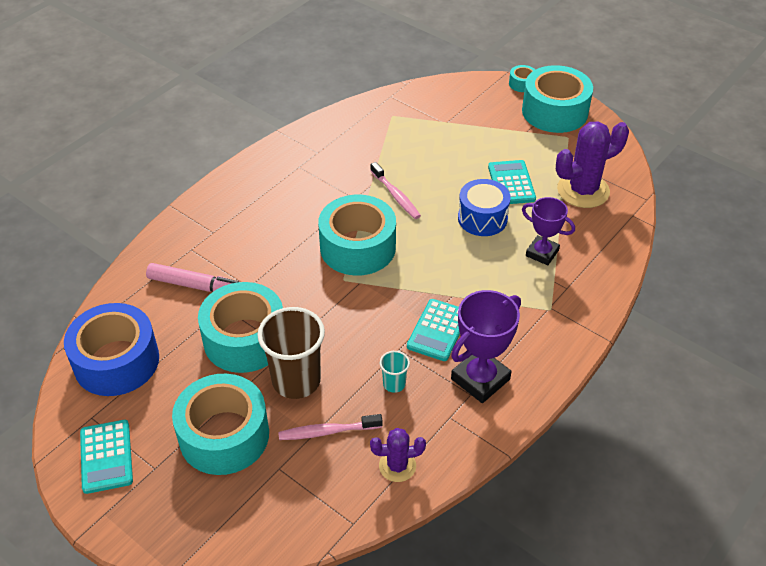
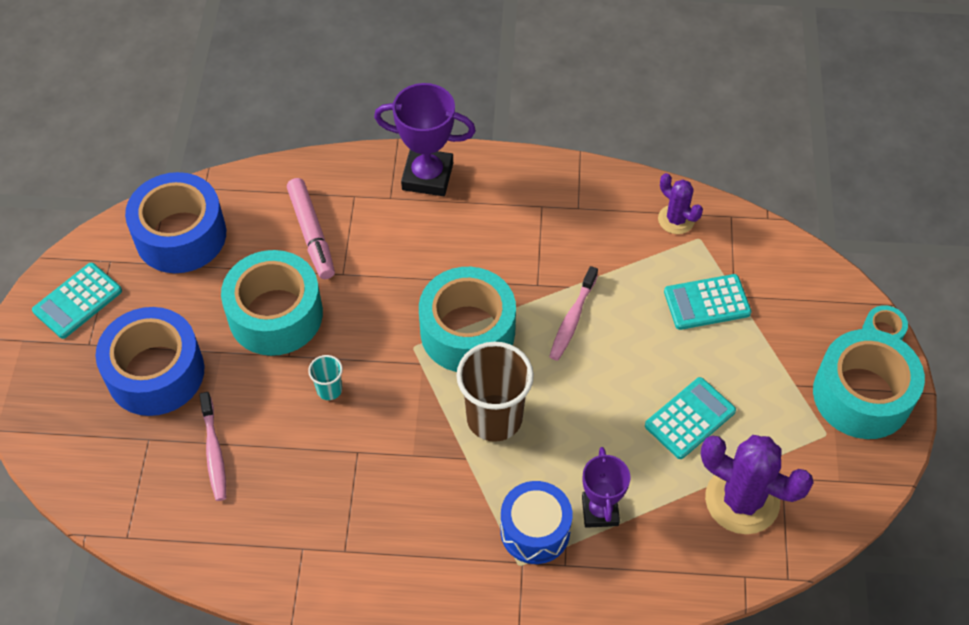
camera: 55 degrees right, 10 degrees up
turquoise tape [172,374,269,475] -> blue tape [95,307,204,416]
brown cup [257,307,325,399] -> brown cup moved to [456,342,534,442]
pink toothbrush [278,414,382,440] -> pink toothbrush turned 150 degrees counterclockwise [199,392,226,501]
purple cactus [370,428,426,482] -> purple cactus moved to [658,173,703,234]
turquoise cup [380,351,410,393] -> turquoise cup moved to [308,355,343,400]
turquoise calculator [407,299,460,361] -> turquoise calculator moved to [664,274,752,330]
purple trophy [451,290,521,403] -> purple trophy moved to [374,83,476,196]
blue drum [458,179,511,236] -> blue drum moved to [500,481,572,564]

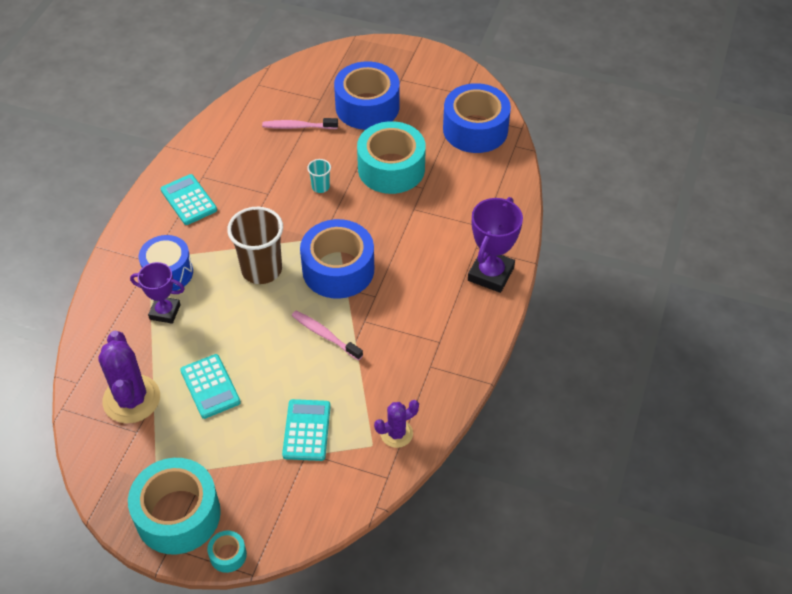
camera: 105 degrees right, 5 degrees down
turquoise calculator [32,263,122,339] -> turquoise calculator moved to [161,174,217,225]
pink marker [287,178,335,279] -> none
turquoise tape [419,267,516,372] -> blue tape [300,219,374,299]
purple cactus [701,435,814,534] -> purple cactus turned 60 degrees counterclockwise [98,330,160,423]

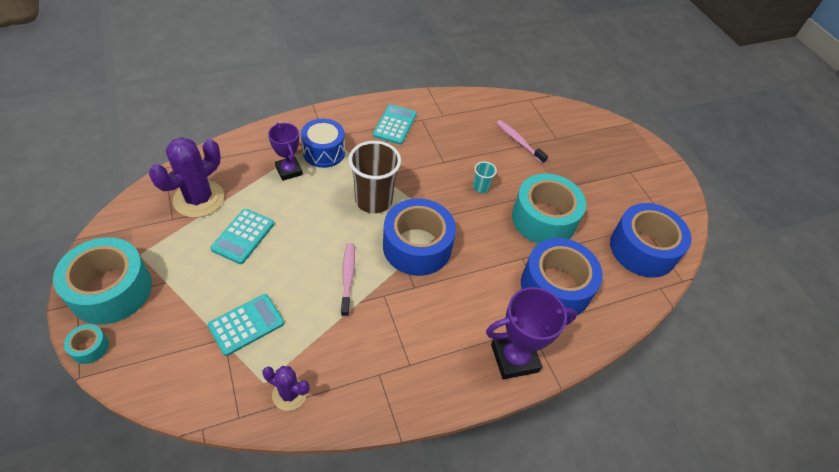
camera: 45 degrees right, 0 degrees up
blue tape [334,61,400,130] -> blue tape moved to [521,238,603,318]

